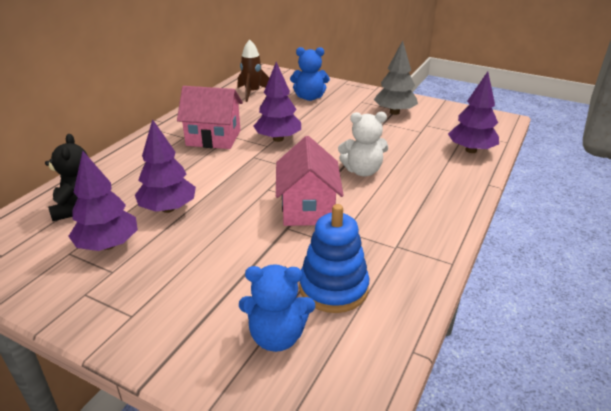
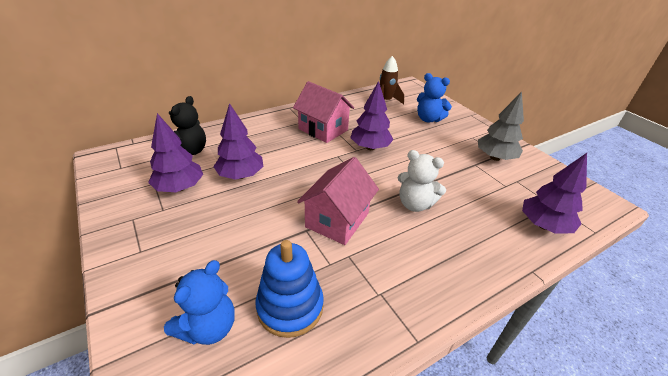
camera: 30 degrees right, 5 degrees up
blue teddy bear [239,264,315,352] -> blue teddy bear turned 90 degrees counterclockwise [164,260,235,345]

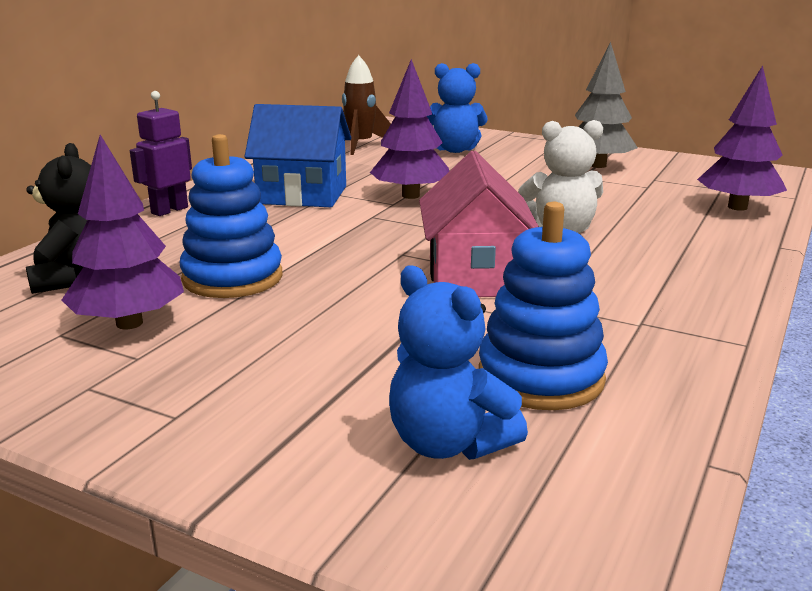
camera: 30 degrees left, 15 degrees down
blue teddy bear [164,260,235,345] -> blue teddy bear turned 135 degrees clockwise [389,265,528,460]
purple tree [213,103,263,180] -> blue stacking toy [179,134,283,298]
pink house [293,81,354,143] -> blue house [245,104,351,207]
none -> purple robot [130,91,192,216]

